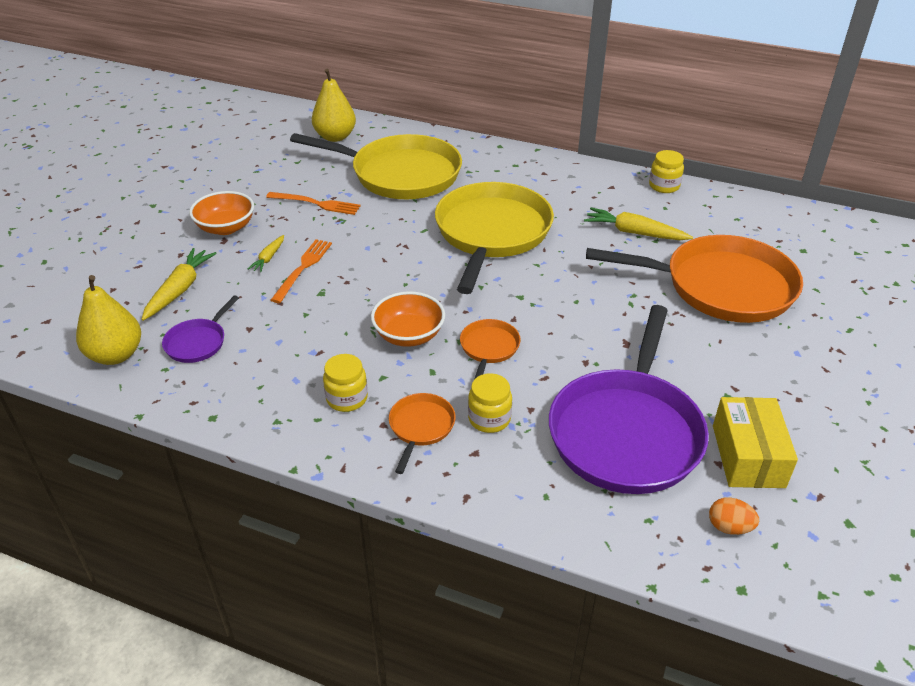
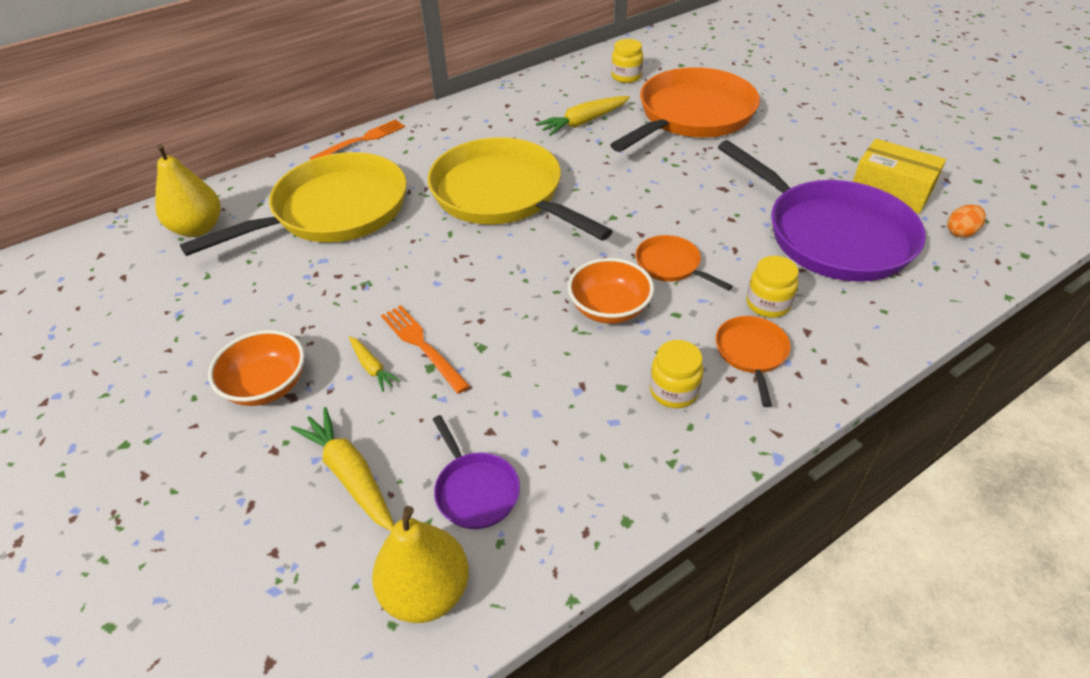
camera: 55 degrees left, 5 degrees up
orange fork [266,192,361,215] -> orange fork moved to [310,119,405,160]
orange pan [389,393,456,474] -> orange pan turned 45 degrees clockwise [716,316,791,407]
yellow jar [649,150,684,193] -> yellow jar moved to [611,39,643,83]

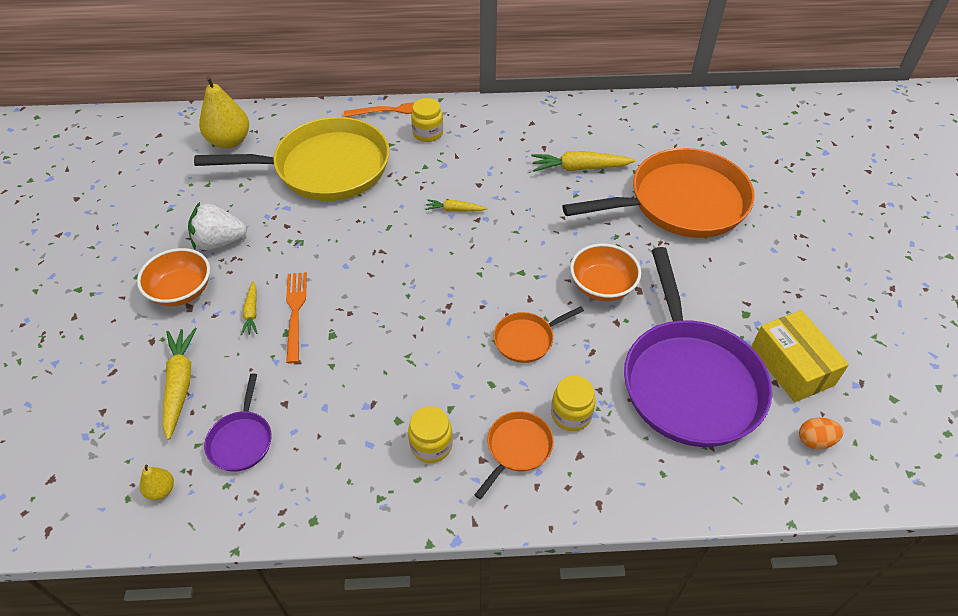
camera: 30 degrees right, 5 degrees up
yellow pear [372,506,469,623] -> yellow pear [139,465,174,500], size x0.48
yellow pan [428,137,613,241] -> yellow carrot [425,199,487,212]
orange bowl [568,258,654,324] -> orange bowl moved to [570,244,641,301]
yellow jar [611,39,643,83] -> yellow jar moved to [411,98,443,142]
orange pan [635,235,733,291] -> orange pan turned 105 degrees counterclockwise [494,306,584,363]
none -> white strawberry [188,202,247,250]

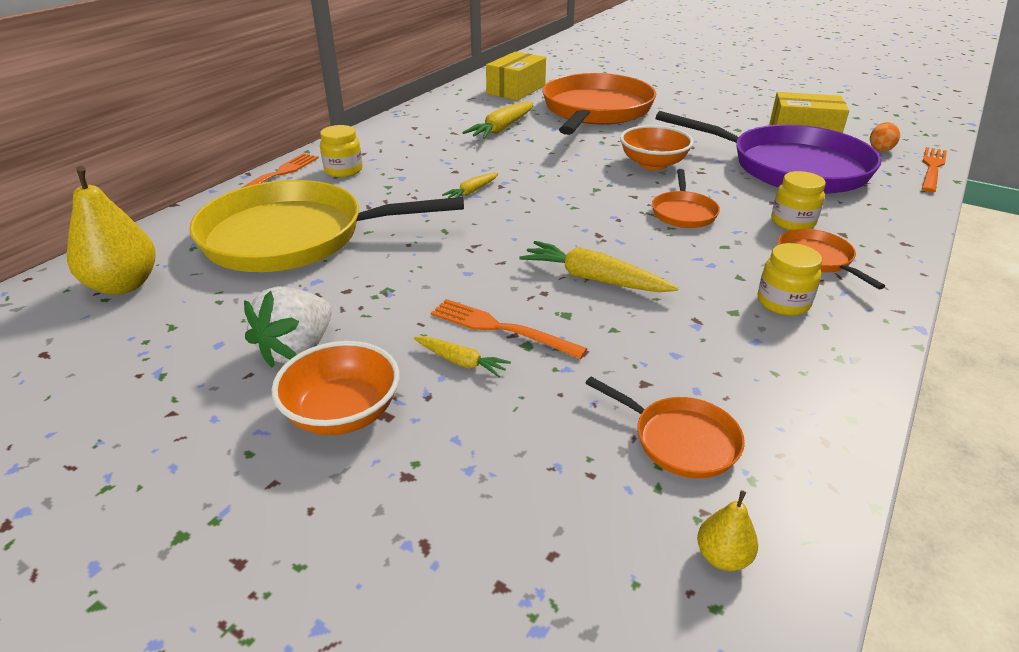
camera: 55 degrees left, 15 degrees down
yellow carrot [163,328,197,440] -> yellow carrot moved to [520,241,679,292]
yellow pan [194,117,389,201] -> yellow pan turned 120 degrees counterclockwise [189,180,464,272]
purple pan [204,374,272,472] -> orange pan [586,377,745,478]
none -> yellow box [486,52,546,100]
none -> orange fork [922,147,947,192]

